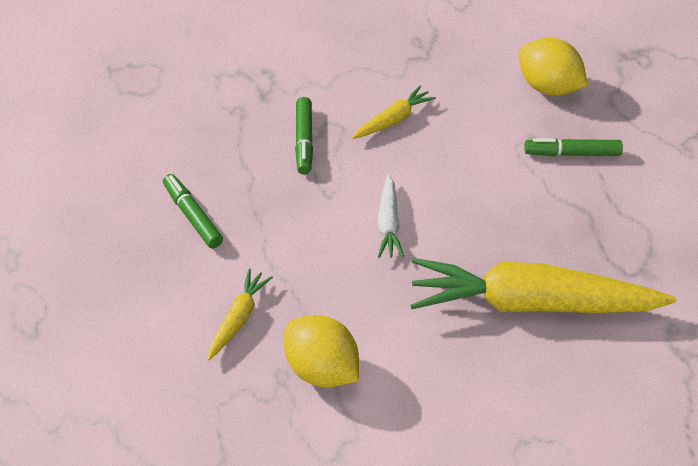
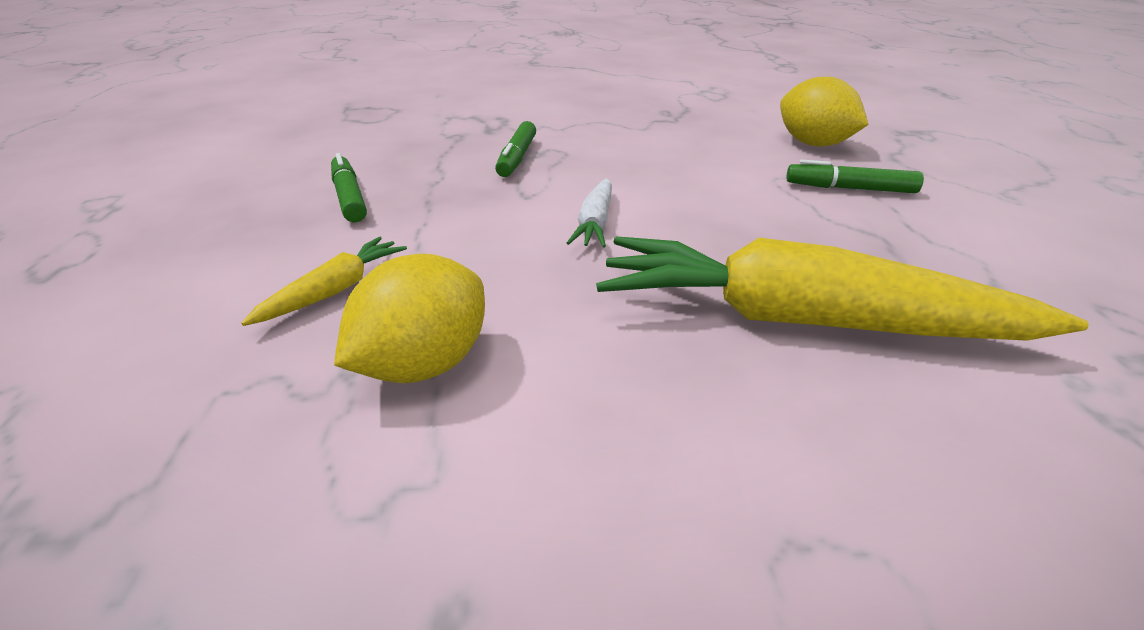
camera: 10 degrees right, 15 degrees down
yellow lemon [284,315,359,387] -> yellow lemon turned 75 degrees clockwise [334,254,485,383]
yellow carrot [352,85,436,139] -> none

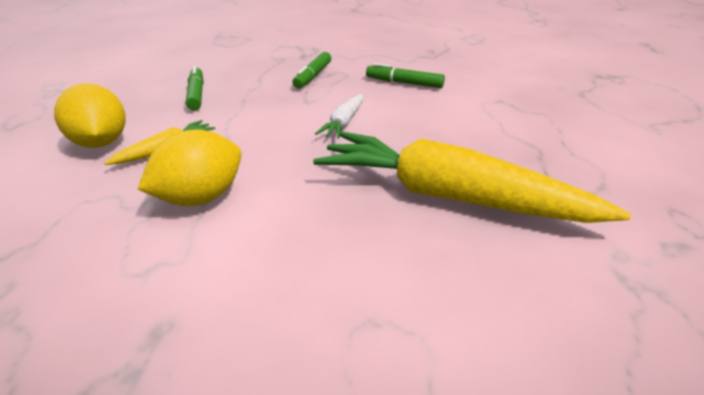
camera: 10 degrees right, 0 degrees up
yellow lemon [780,77,868,147] -> yellow lemon moved to [54,83,126,148]
green marker [786,160,924,193] -> green marker moved to [366,63,445,88]

